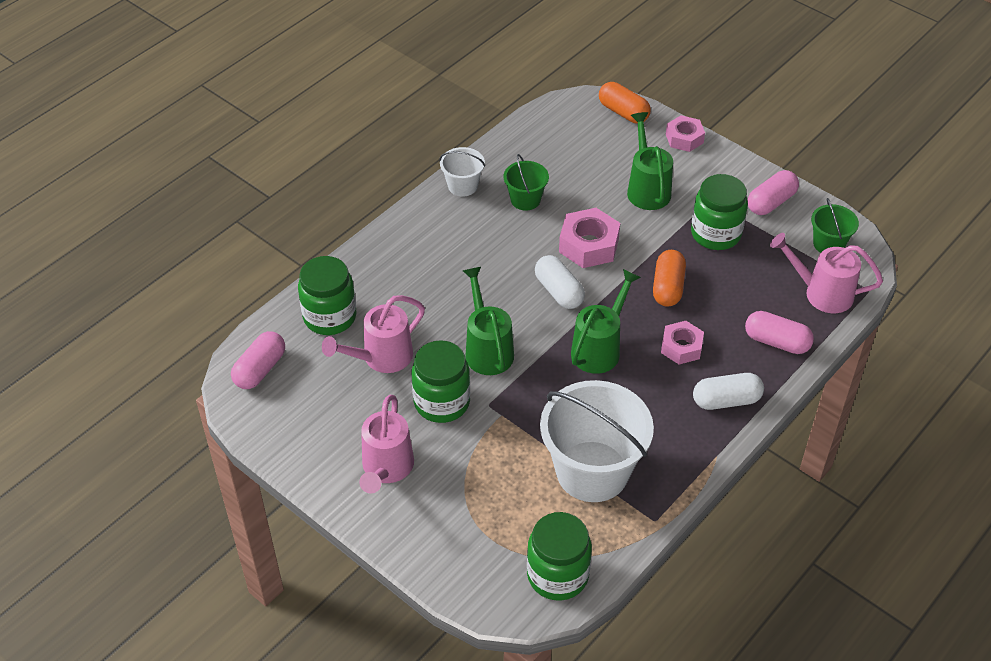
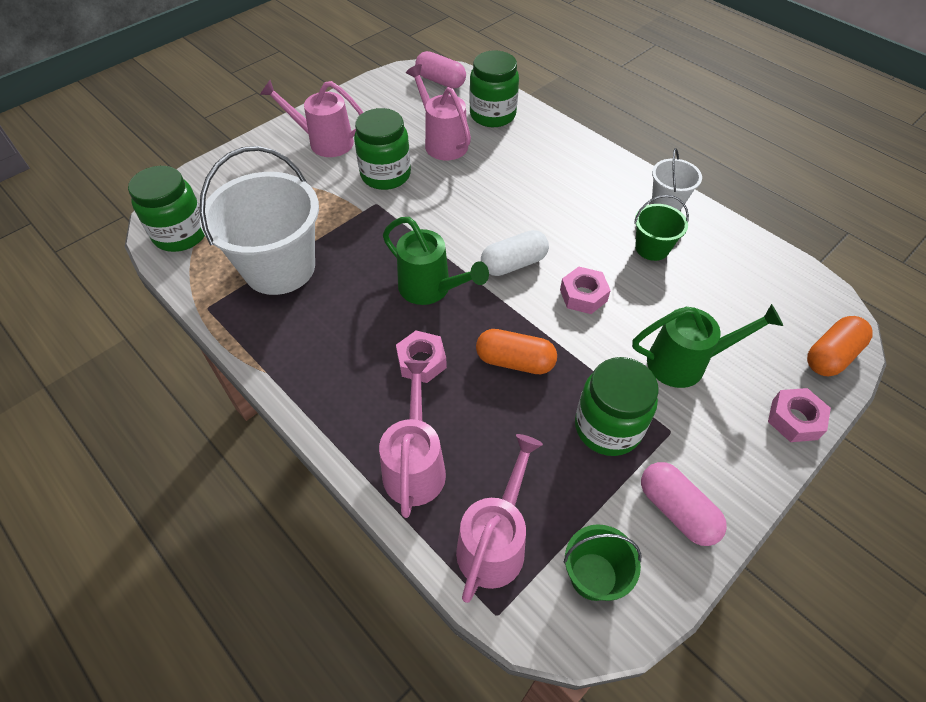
camera: 95 degrees right, 5 degrees up
green watering can [463,267,514,375] -> none
pink nut [559,208,620,268] -> pink nut [560,267,611,314], size x0.66
white capsule [693,373,764,410] -> none
pink capsule [745,311,814,354] -> pink watering can [379,360,446,518]

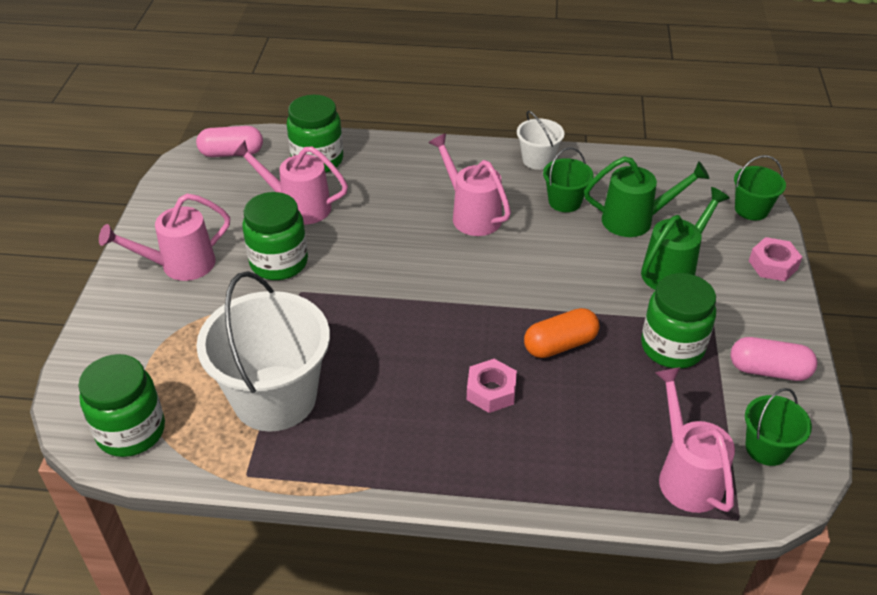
camera: 40 degrees left, 10 degrees down
pink watering can [379,360,446,518] -> pink watering can moved to [429,133,511,236]
green watering can [383,217,489,305] -> green watering can moved to [584,156,710,237]
white capsule [481,230,549,276] -> none
pink nut [560,267,611,314] -> none
orange capsule [807,316,873,376] -> green bucket [734,155,786,220]

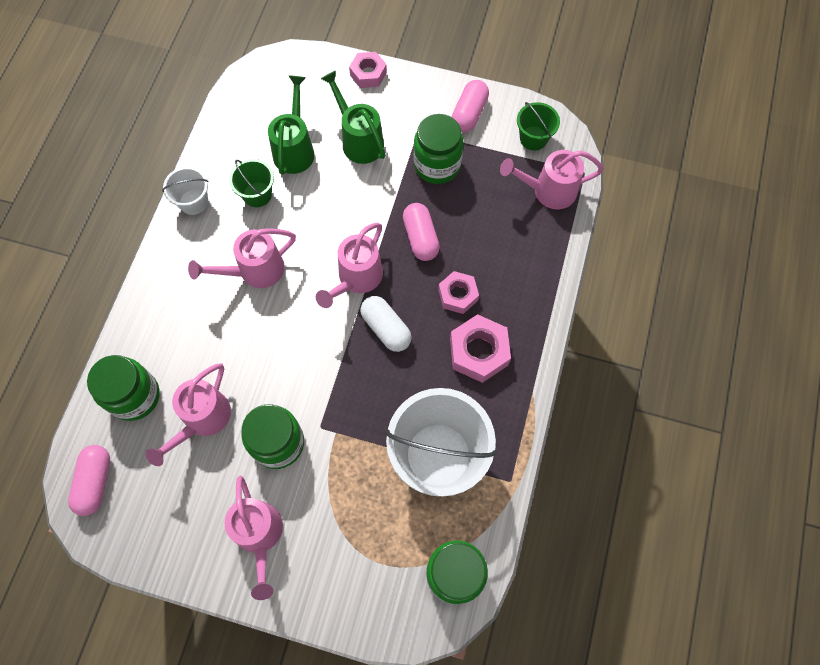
camera: 80 degrees left, 25 degrees up
orange capsule [524,308,600,358] -> pink capsule [403,203,440,261]
green bucket [734,155,786,220] -> none
none -> pink watering can [316,222,383,308]
none -> white capsule [360,296,412,352]
none -> pink nut [450,314,511,383]

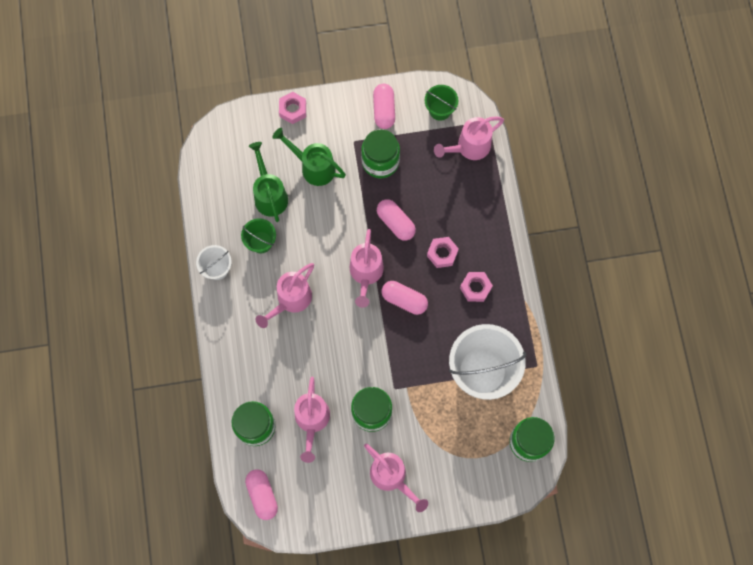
camera: 25 degrees left, 5 degrees up
white capsule [360,296,412,352] -> pink capsule [382,281,428,315]
pink nut [450,314,511,383] -> pink nut [460,272,493,302], size x0.66

